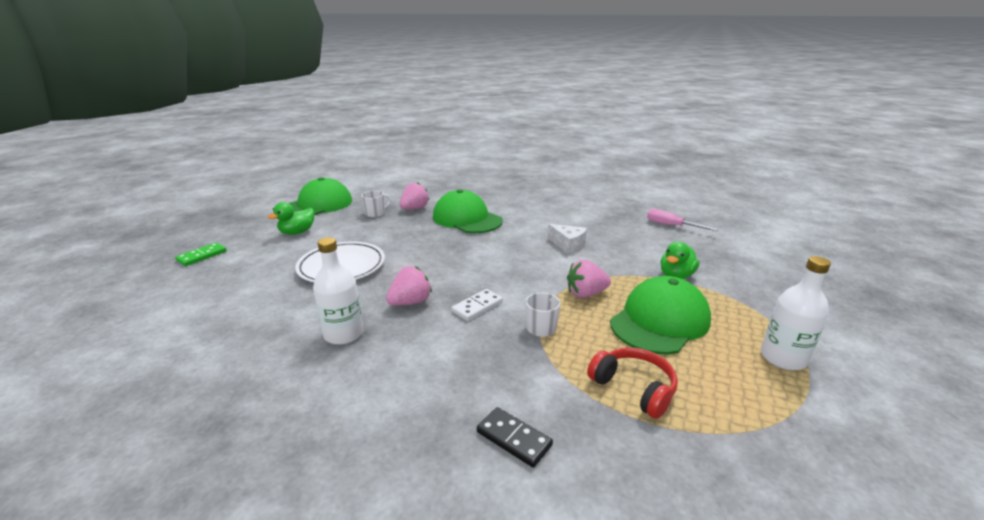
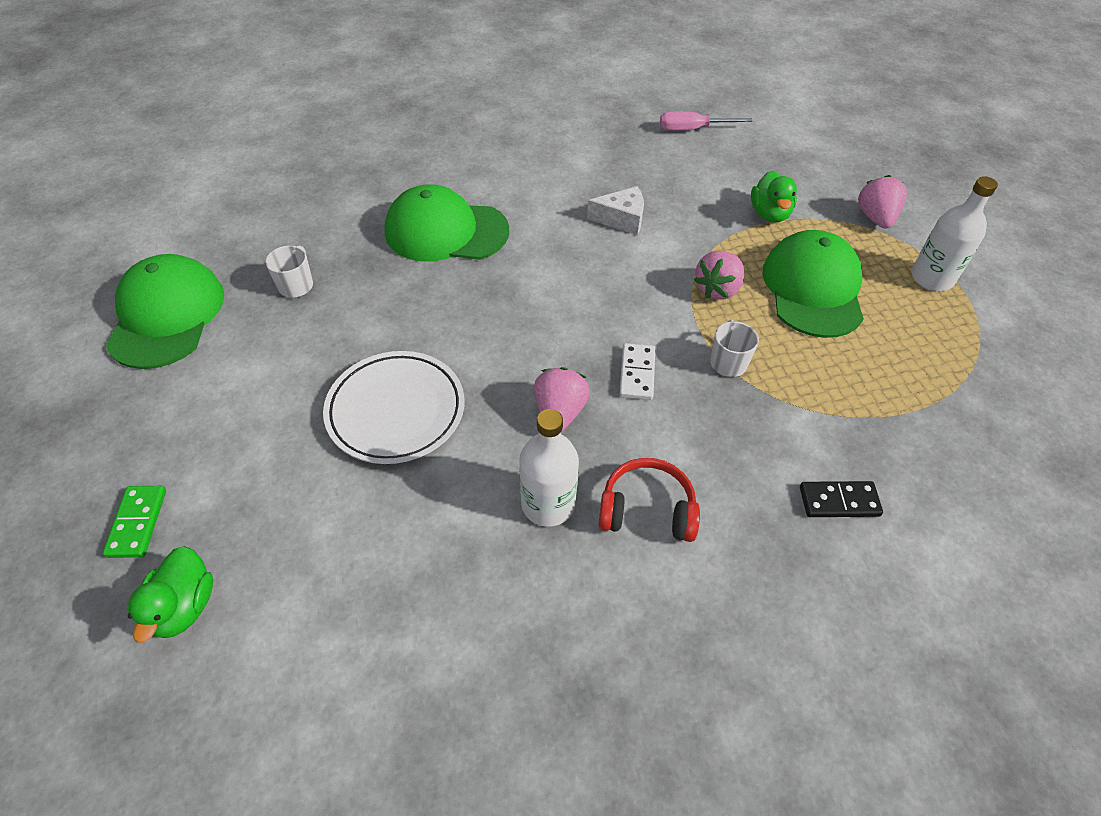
camera: 40 degrees left, 25 degrees up
green duck [268,202,315,235] -> green duck moved to [128,546,213,643]
pink strawberry [400,182,429,209] -> pink strawberry moved to [858,175,907,229]
red headphones [587,347,678,419] -> red headphones moved to [598,458,700,542]

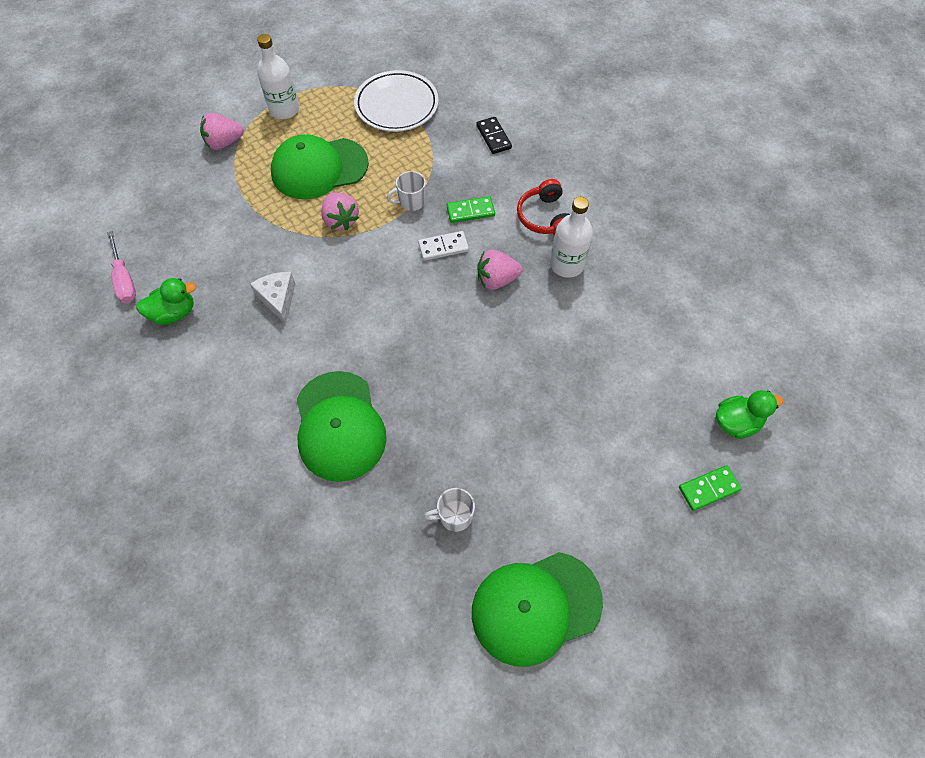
camera: 110 degrees left, 10 degrees up
white plate [323,351,464,464] -> white plate moved to [354,70,439,132]
pink strawberry [694,251,744,300] -> pink strawberry turned 45 degrees clockwise [321,192,359,230]
green duck [751,171,797,223] -> green duck moved to [136,278,197,325]
none -> green domino [447,196,495,223]

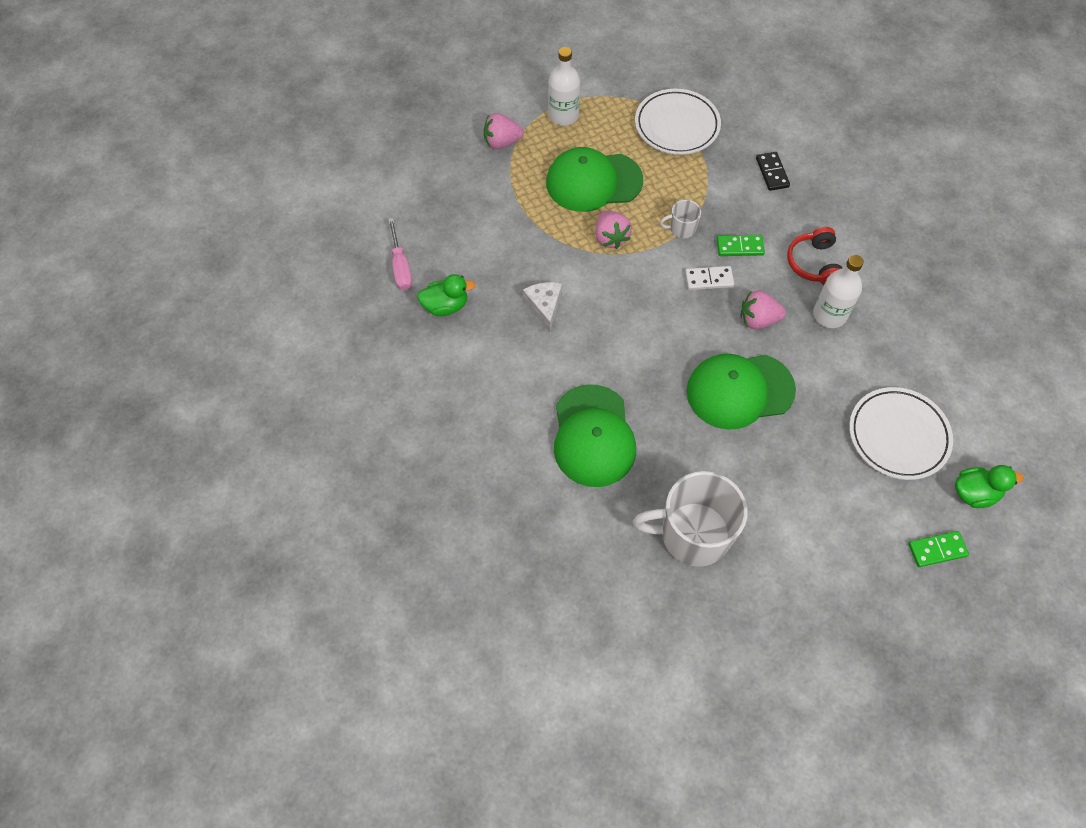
camera: 10 degrees right, 0 degrees up
white mug [424,488,475,532] -> white mug [633,471,748,567], size x2.25
green cap [472,552,603,667] -> green cap moved to [687,354,796,430]
none -> white plate [849,387,953,480]

